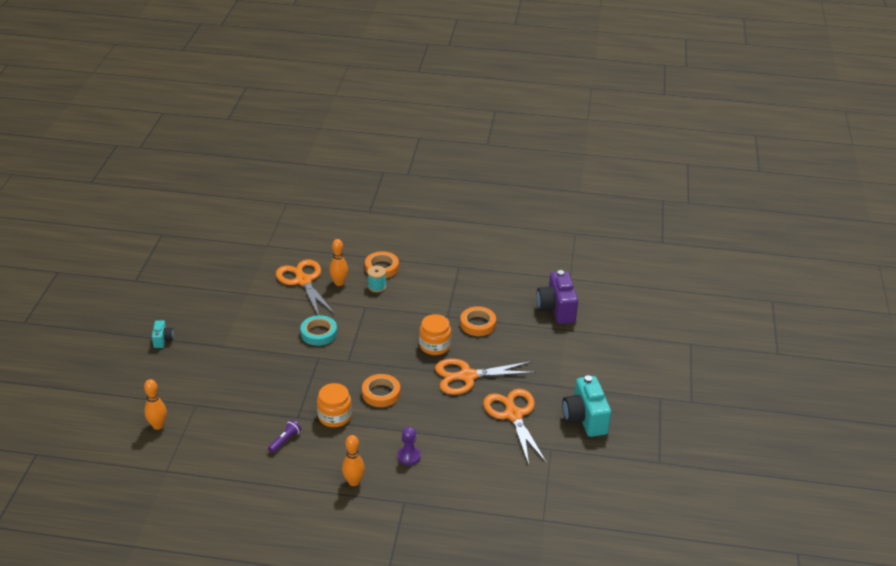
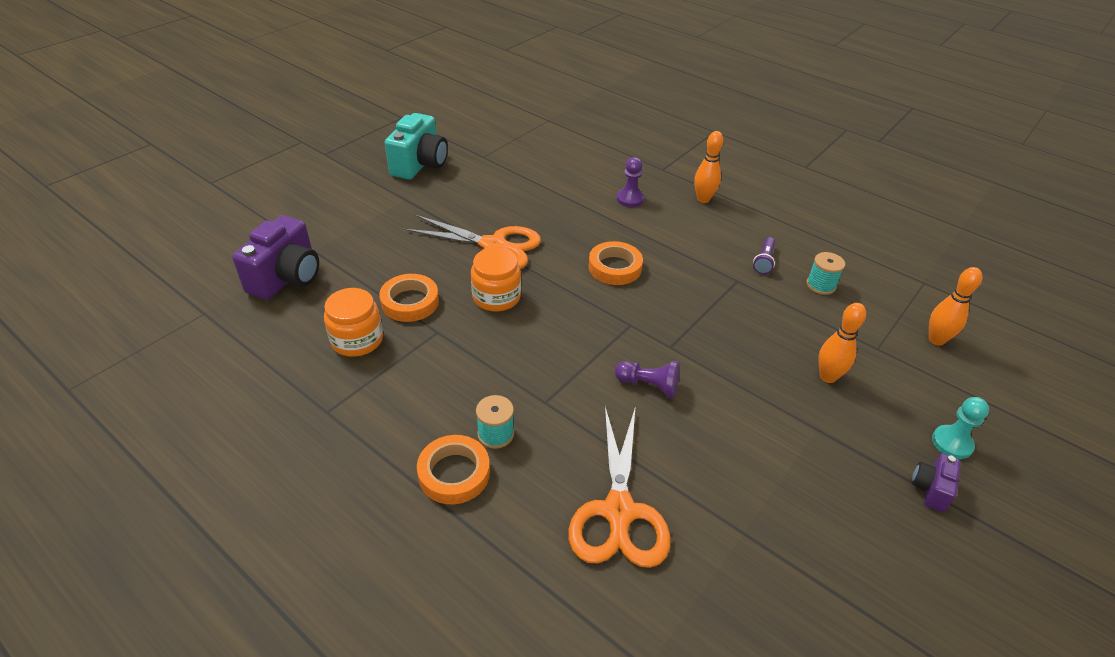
camera: 150 degrees left, 5 degrees up
turquoise camera [152,320,173,348] -> purple camera [911,454,961,512]
purple flashlight [268,420,301,453] -> purple flashlight turned 45 degrees counterclockwise [753,237,775,274]
turquoise tape [300,315,337,346] -> purple pawn [615,361,680,398]
orange jar [317,383,352,427] -> orange jar moved to [324,288,383,357]
orange bowling pin [330,239,348,286] -> orange bowling pin moved to [818,303,866,383]
orange scissors [483,389,547,465] -> none
none -> turquoise spool [806,252,845,295]
none -> turquoise pawn [932,397,989,459]

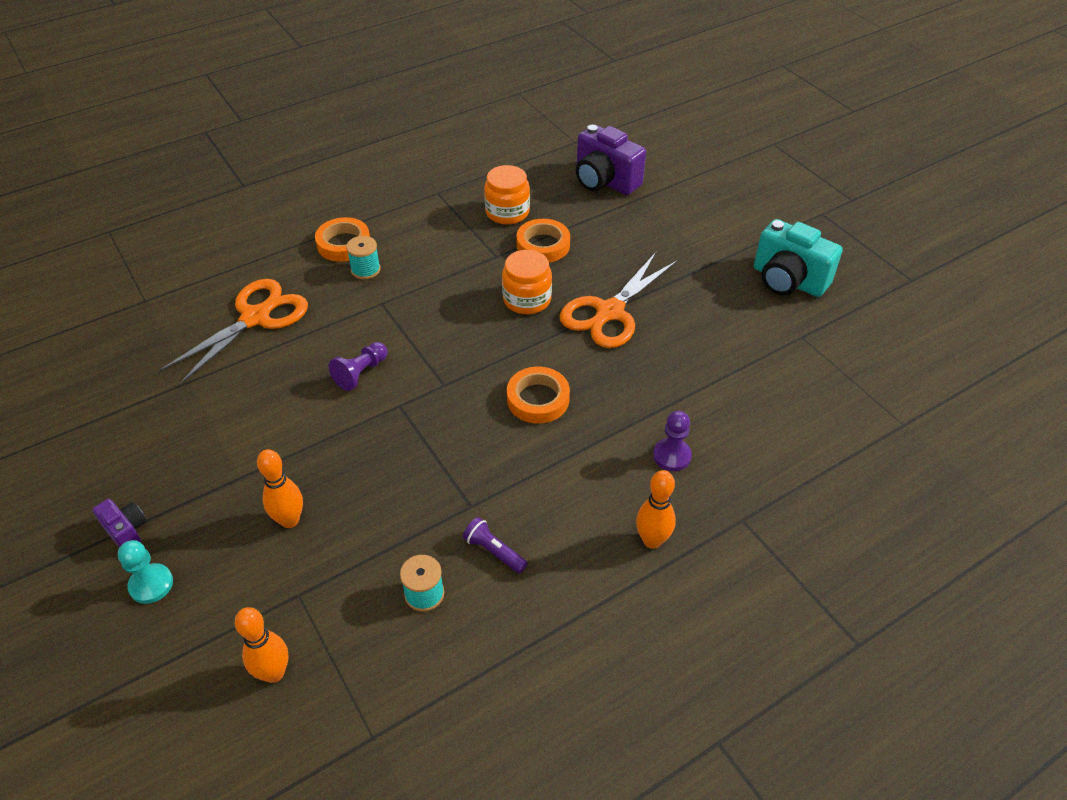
camera: 110 degrees right, 5 degrees up
orange scissors [568,406,671,568] -> orange scissors turned 105 degrees clockwise [160,279,308,384]

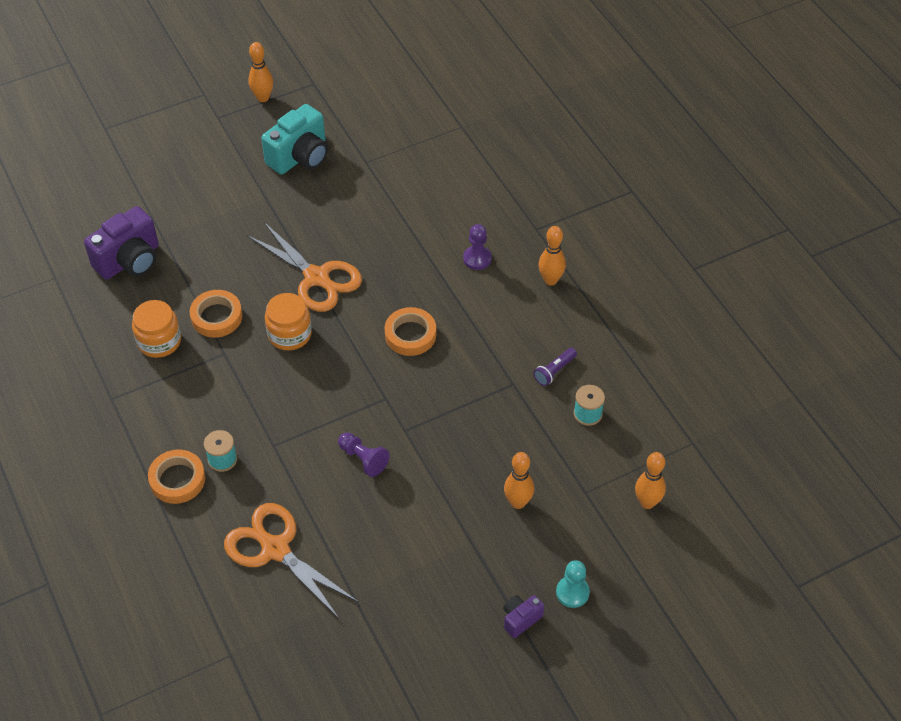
camera: 85 degrees left, 5 degrees up
none -> orange bowling pin [248,42,273,102]

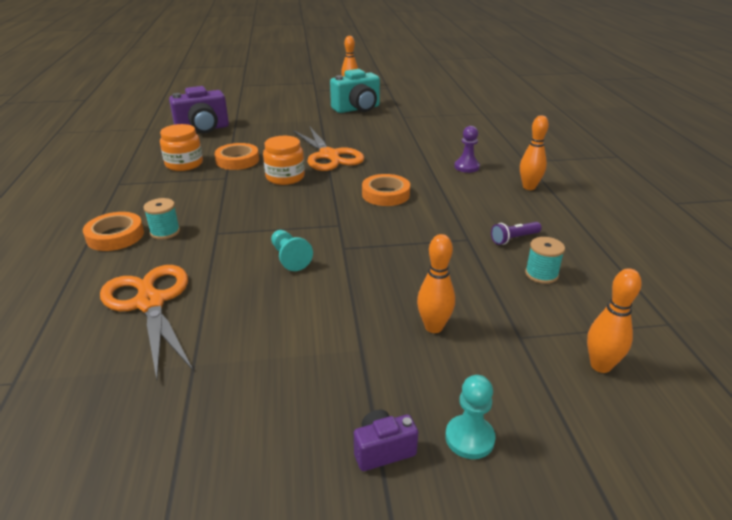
camera: 20 degrees right, 20 degrees down
purple pawn [338,432,390,477] -> turquoise pawn [271,230,313,271]

